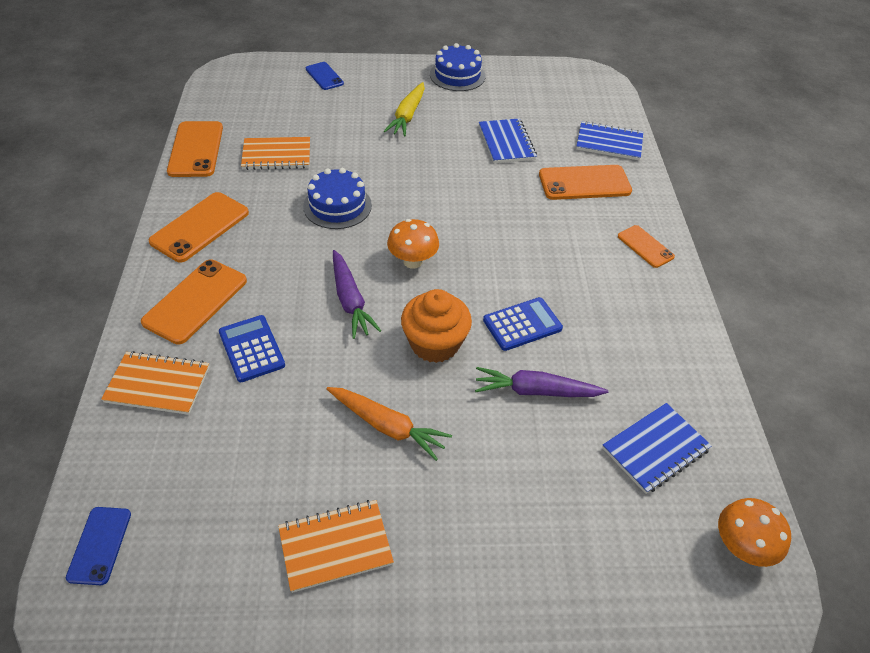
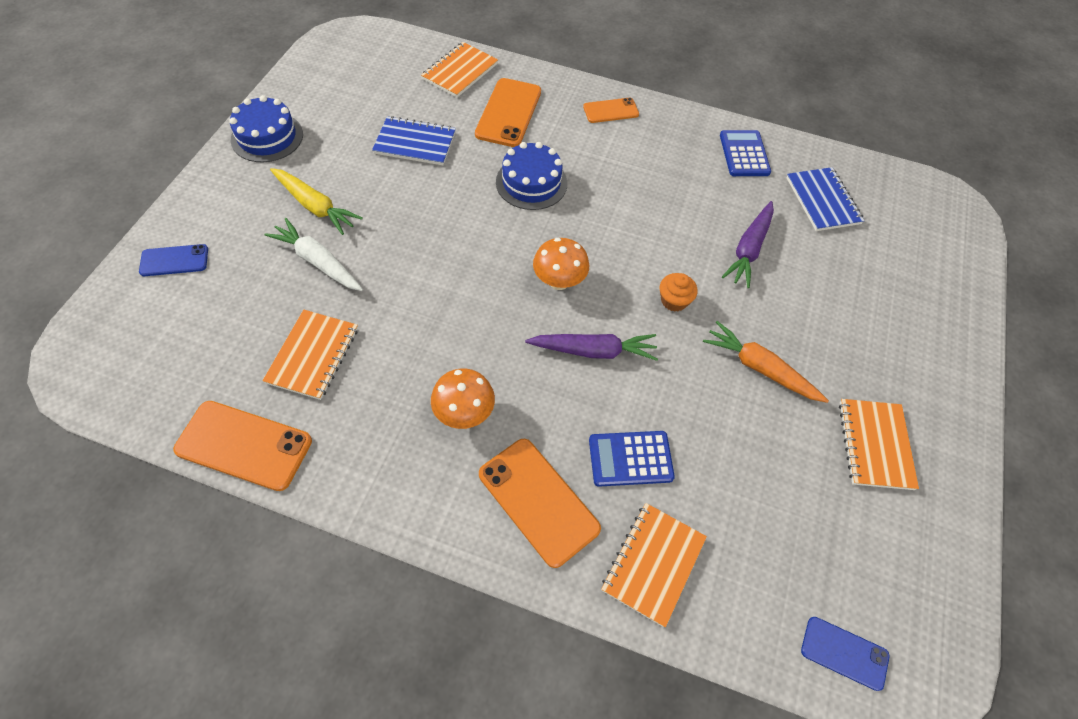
camera: 70 degrees left, 10 degrees up
orange phone [149,192,249,262] -> none
blue cake [303,168,372,229] -> blue cake moved to [496,142,567,210]
orange carrot [326,387,452,461] -> orange carrot turned 105 degrees counterclockwise [703,321,829,403]
orange cupcake [401,289,472,363] -> orange cupcake [660,273,697,312], size x0.55
blue calculator [483,297,563,351] -> blue calculator moved to [720,130,771,176]
blue notebook [576,121,643,160] -> orange notebook [421,42,498,97]
orange mushroom [718,498,791,567] -> orange mushroom moved to [431,368,495,429]
none -> white carrot [264,218,363,291]

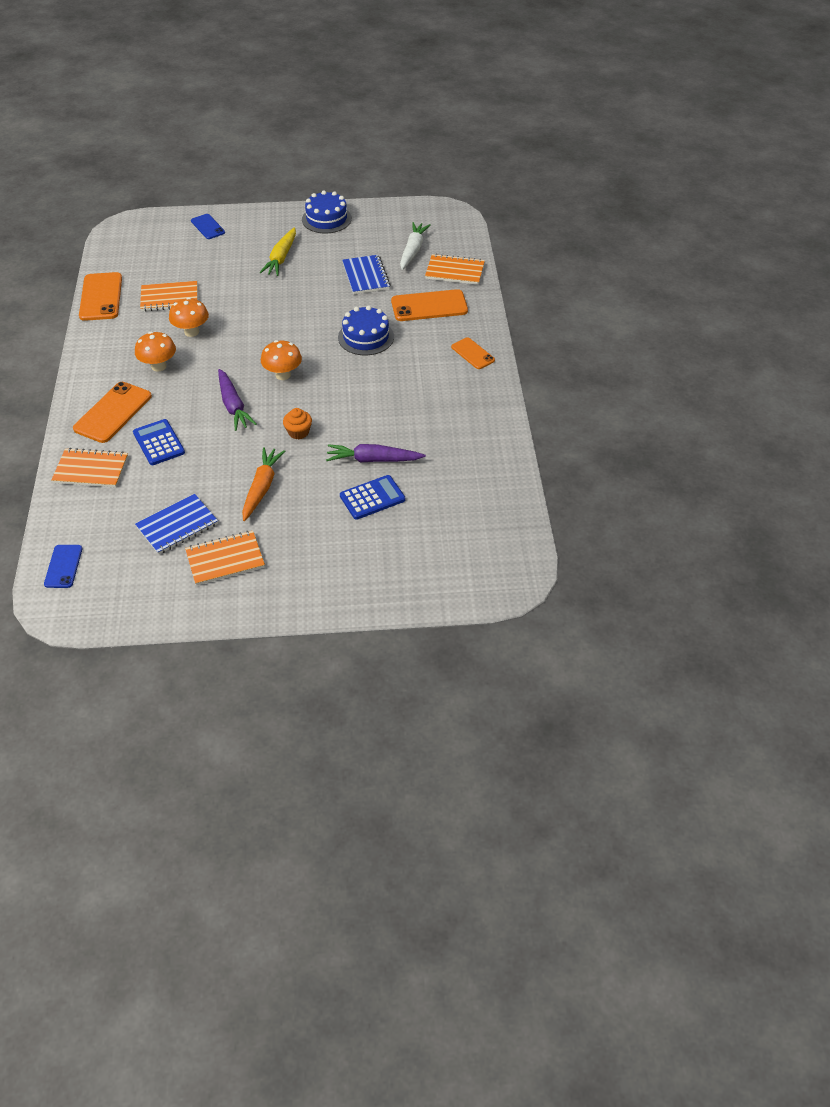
camera: 70 degrees right, 10 degrees down
white carrot [264,218,363,291] -> white carrot moved to [400,222,431,270]
blue calculator [720,130,771,176] -> blue calculator moved to [340,475,405,520]
blue notebook [786,167,865,231] -> blue notebook moved to [135,494,218,554]
none -> orange mushroom [169,297,209,337]

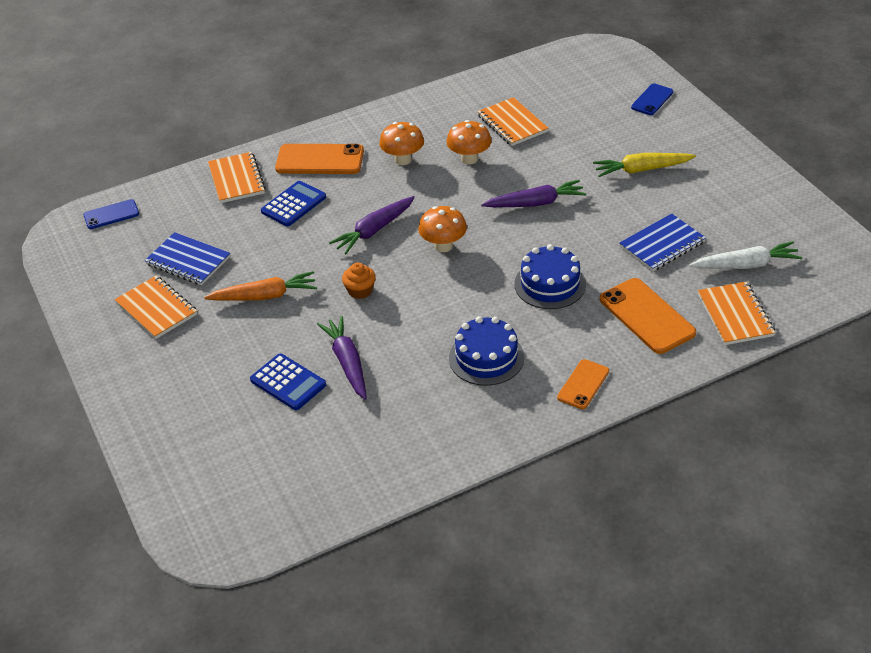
camera: 70 degrees right, 5 degrees down
orange phone [79,272,122,321] -> none
blue cake [302,191,352,233] -> blue cake moved to [449,316,524,386]
none -> purple carrot [481,180,586,207]

